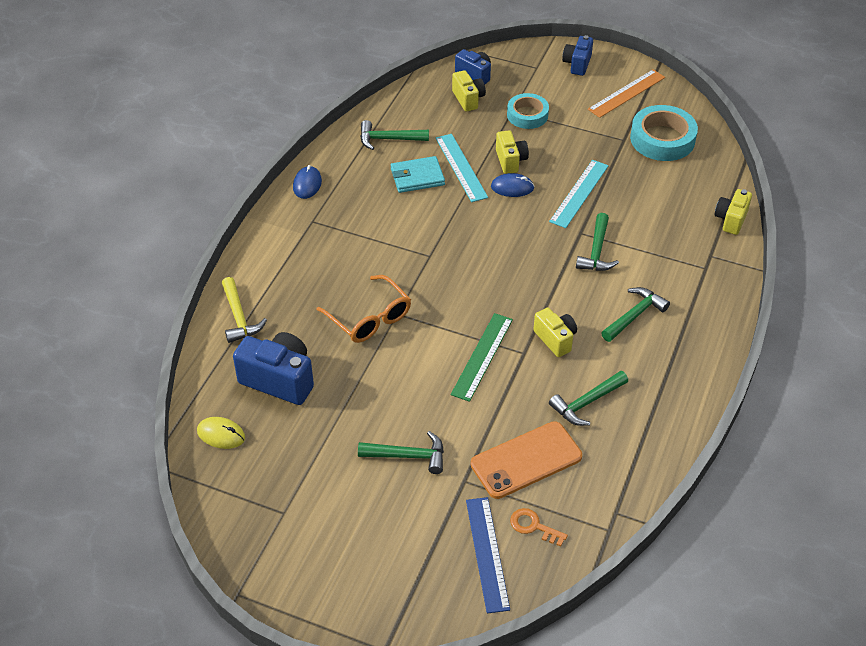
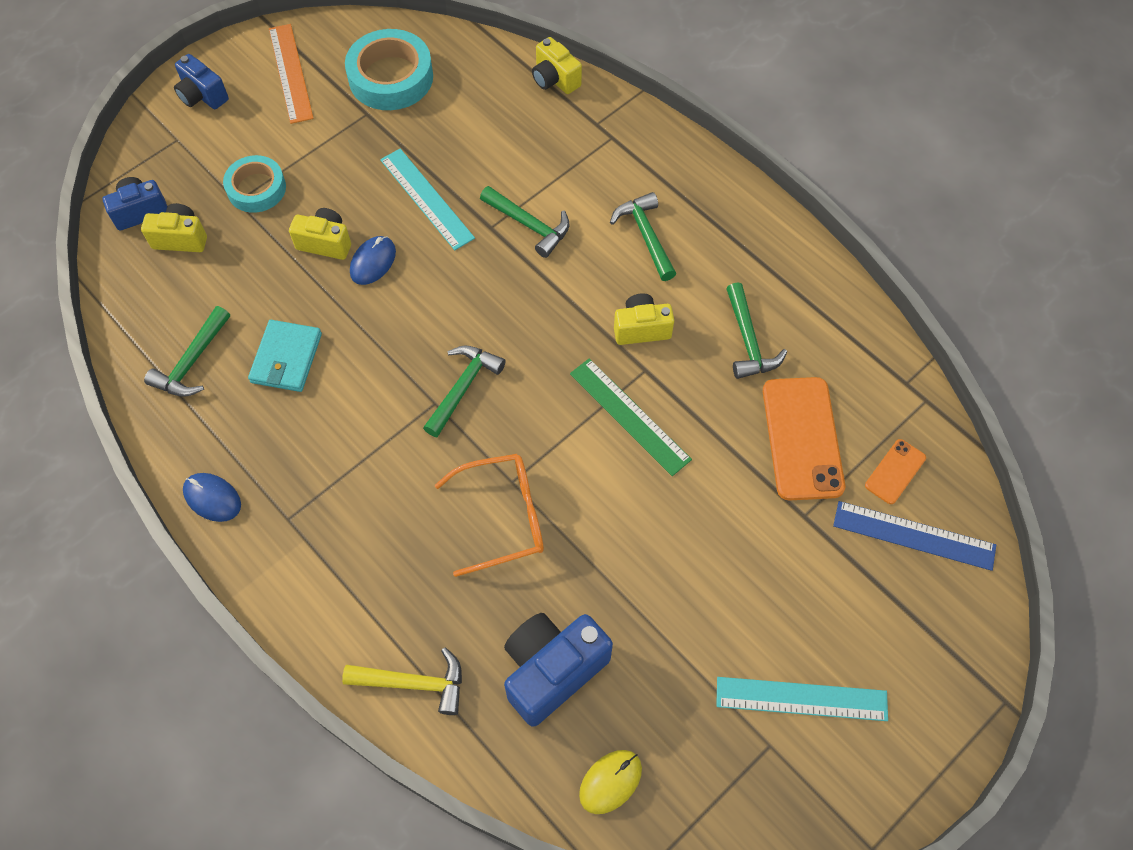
camera: 65 degrees left, 15 degrees up
green hammer [358,431,444,474] -> green hammer moved to [423,346,506,437]
turquoise ruler [436,134,488,202] -> turquoise ruler moved to [716,677,888,721]
orange key [510,508,568,547] -> orange phone [865,439,926,504]

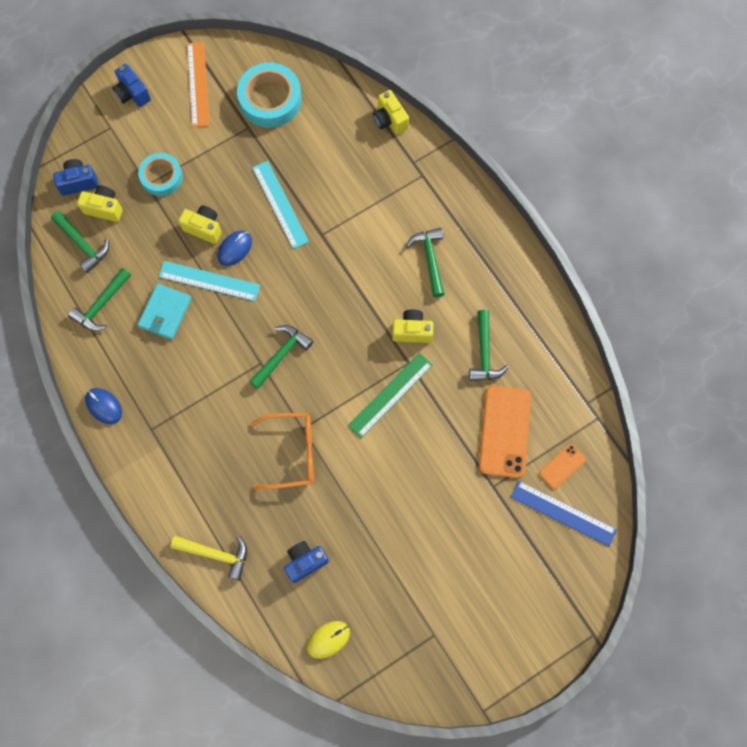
camera: 10 degrees right, 10 degrees up
green hammer [480,186,569,258] -> green hammer moved to [51,211,109,273]
blue camera [504,613,613,727] -> blue camera [284,541,329,583], size x0.61
green ruler [570,358,692,476] -> green ruler turned 75 degrees clockwise [348,353,433,438]
turquoise ruler [716,677,888,721] -> turquoise ruler moved to [159,261,260,301]

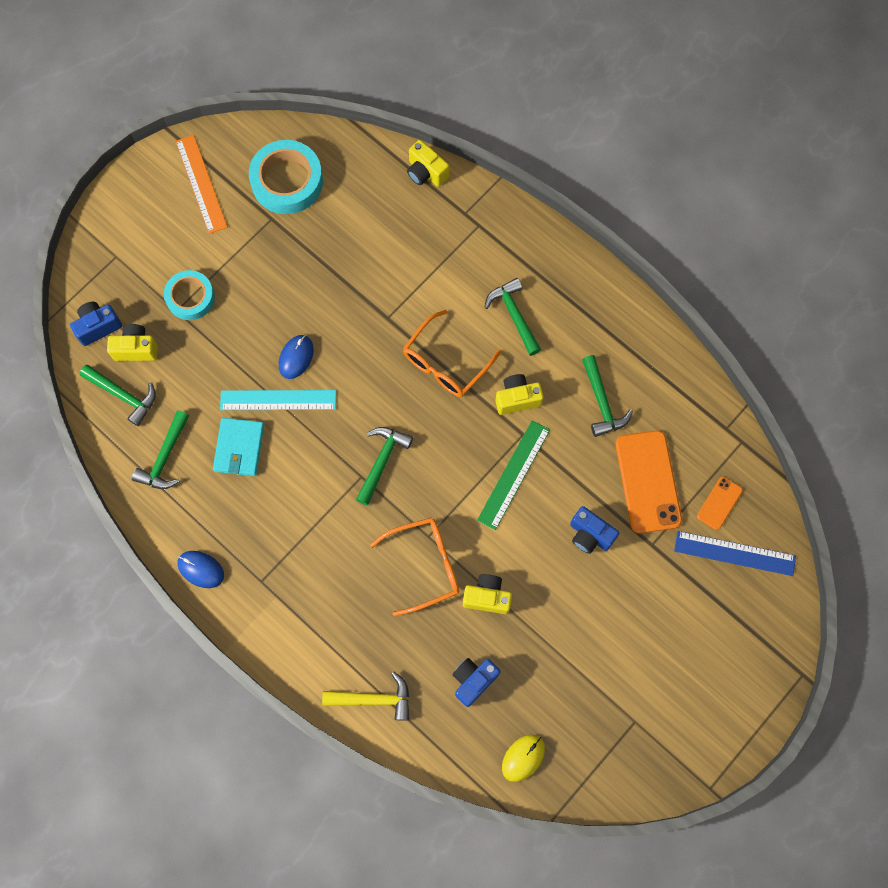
camera: 15 degrees left, 0 degrees up
blue camera [112,64,151,107] -> blue camera moved to [570,506,619,554]
yellow camera [179,205,222,244] -> yellow camera moved to [463,574,512,614]
turquoise ruler [252,161,309,249] -> none
none -> orange glasses [403,310,501,397]

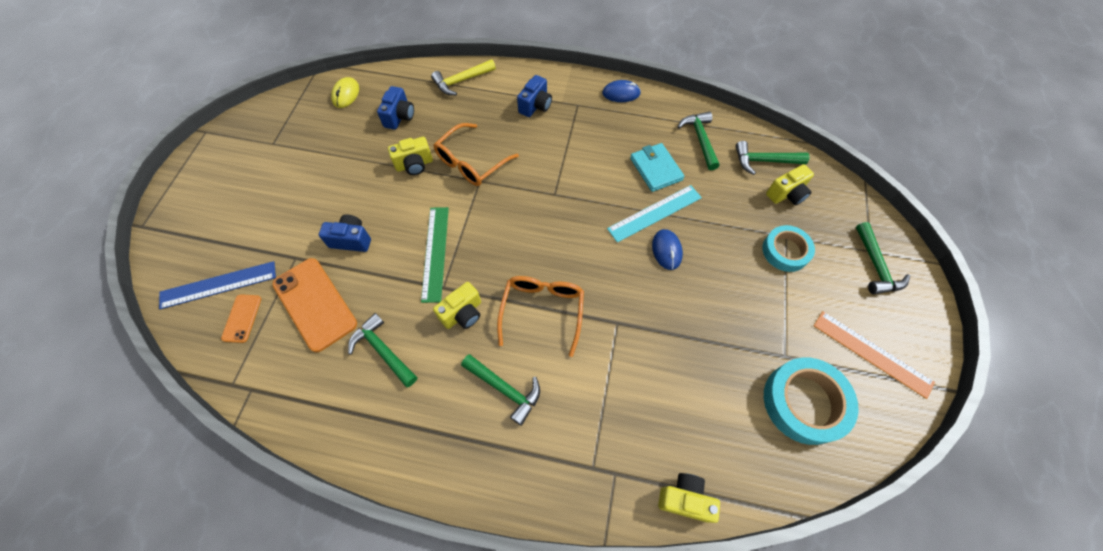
camera: 150 degrees right, 10 degrees down
blue camera [70,302,122,346] -> blue camera moved to [517,75,552,117]
green hammer [356,427,413,506] -> green hammer moved to [856,222,910,294]

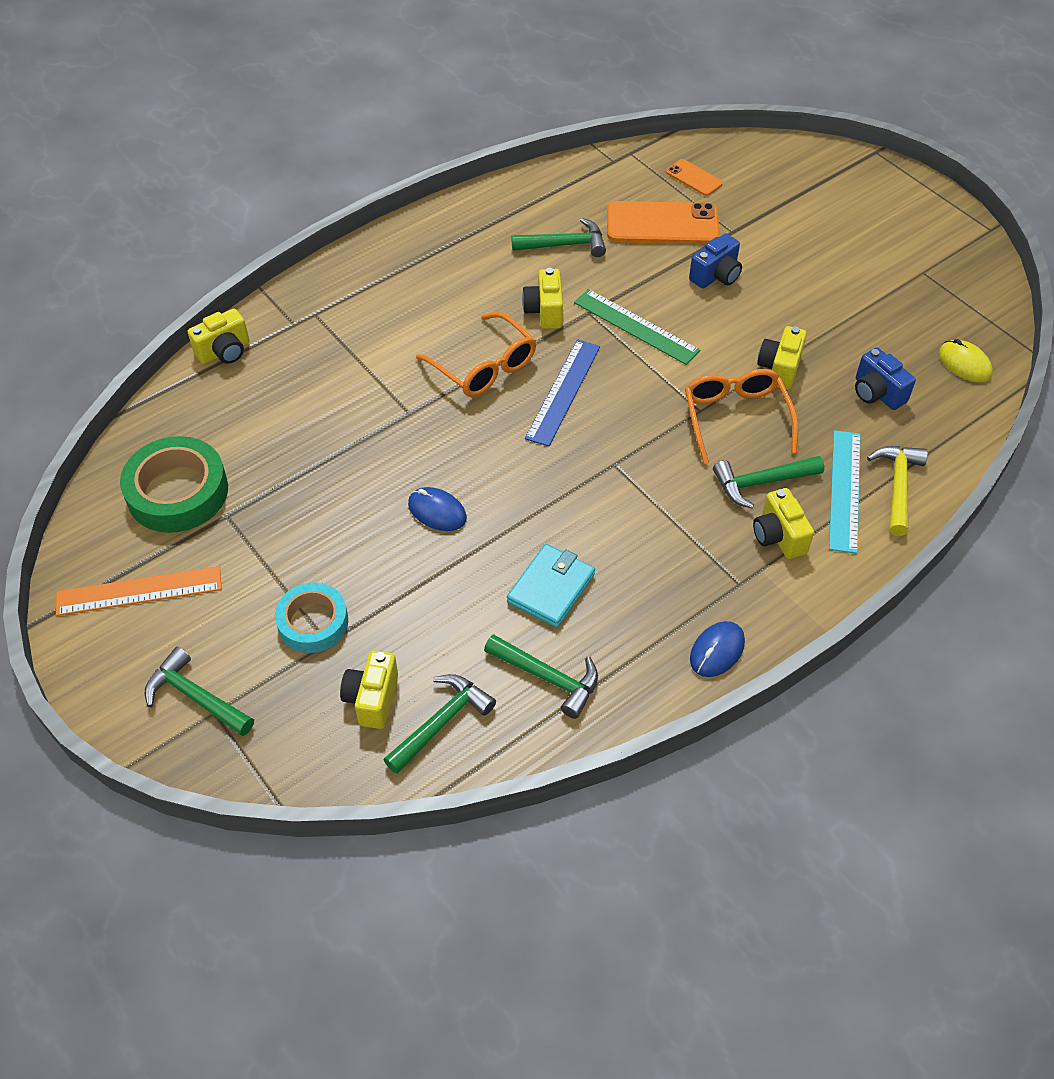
camera: 130 degrees right, 10 degrees down
blue ruler [159,261,276,309] -> blue ruler moved to [525,339,600,447]
green hammer [461,354,540,426] -> green hammer moved to [713,456,824,509]
blue camera [517,75,552,117] -> yellow camera [753,488,814,559]
turquoise ruler [607,185,702,243] -> turquoise ruler moved to [829,430,861,554]
turquoise wallet [630,143,685,192] -> turquoise wallet turned 75 degrees counterclockwise [507,544,595,627]
turquoise tape [764,357,859,445] -> green tape [120,436,228,533]

